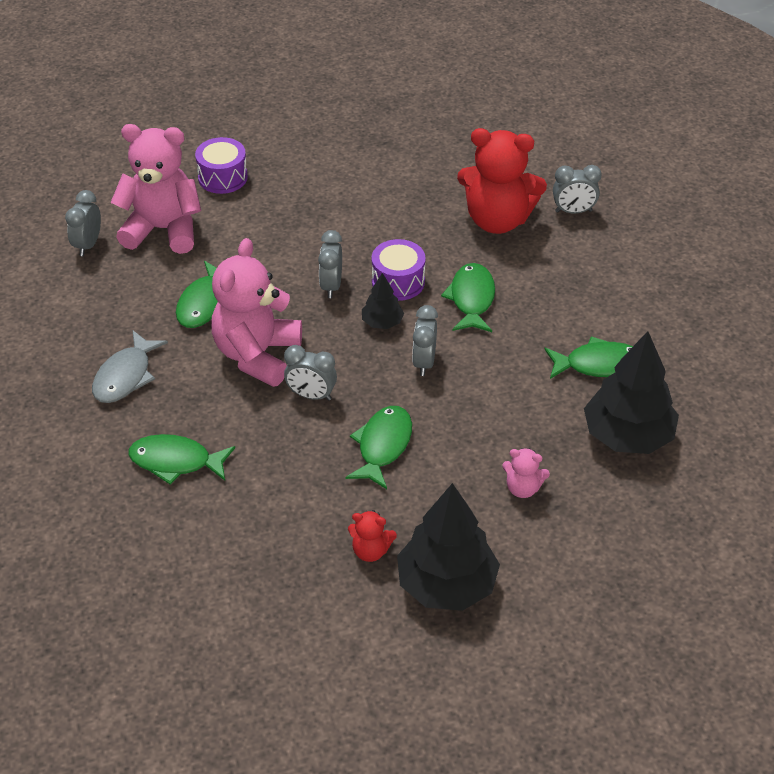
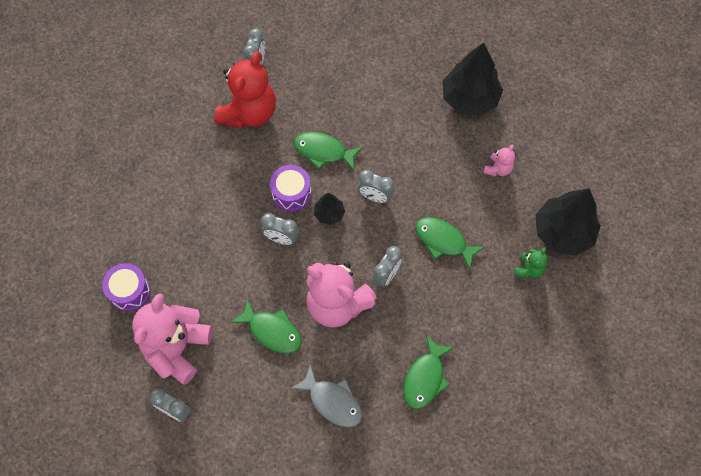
camera: 75 degrees left, 20 degrees up
red teddy bear [348,510,397,562] -> green teddy bear [514,247,548,278]
green fish [544,336,633,379] -> none

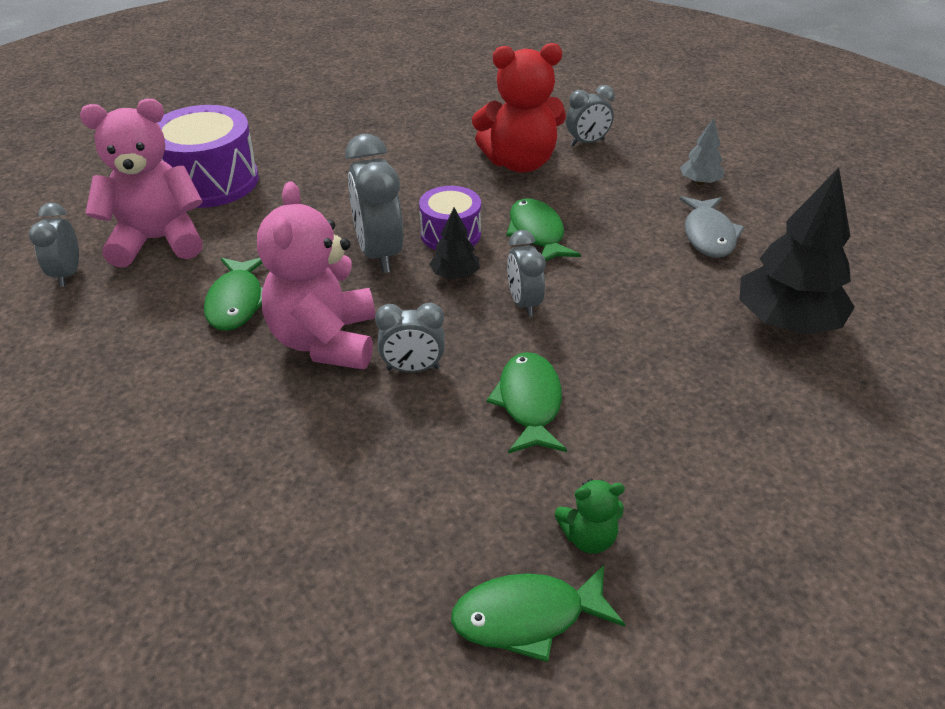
camera: 55 degrees right, 25 degrees down
purple drum [102,263,150,311] -> purple drum [157,105,259,208], size x1.70
grey clock [261,213,299,245] -> grey clock [345,134,403,273], size x1.68
grey fish [291,365,362,427] -> grey fish moved to [679,196,745,258]
green fish [403,335,454,409] -> green fish moved to [451,565,626,662]
pink teddy bear [483,144,515,177] -> none
black tree [536,189,601,256] -> none
none -> grey tree [680,118,725,185]

